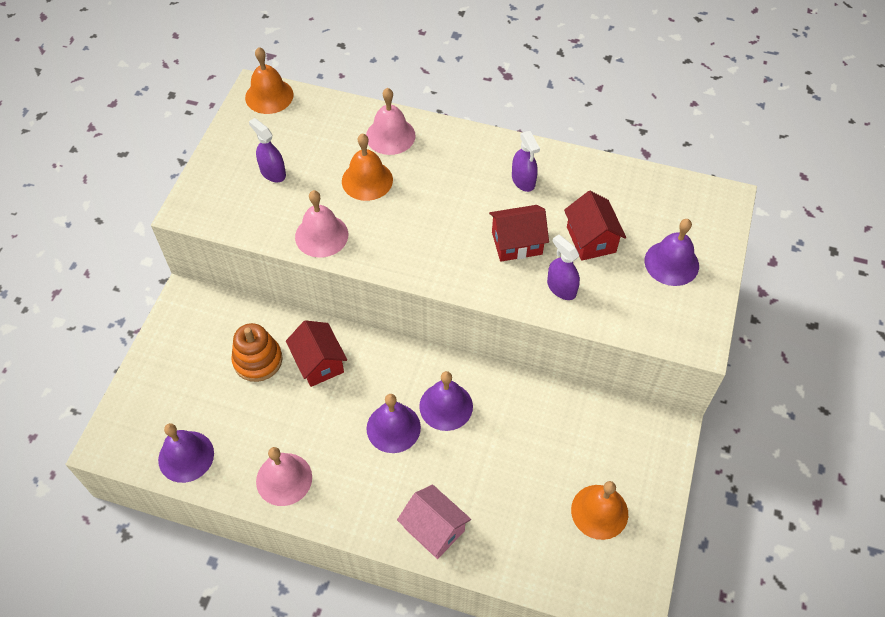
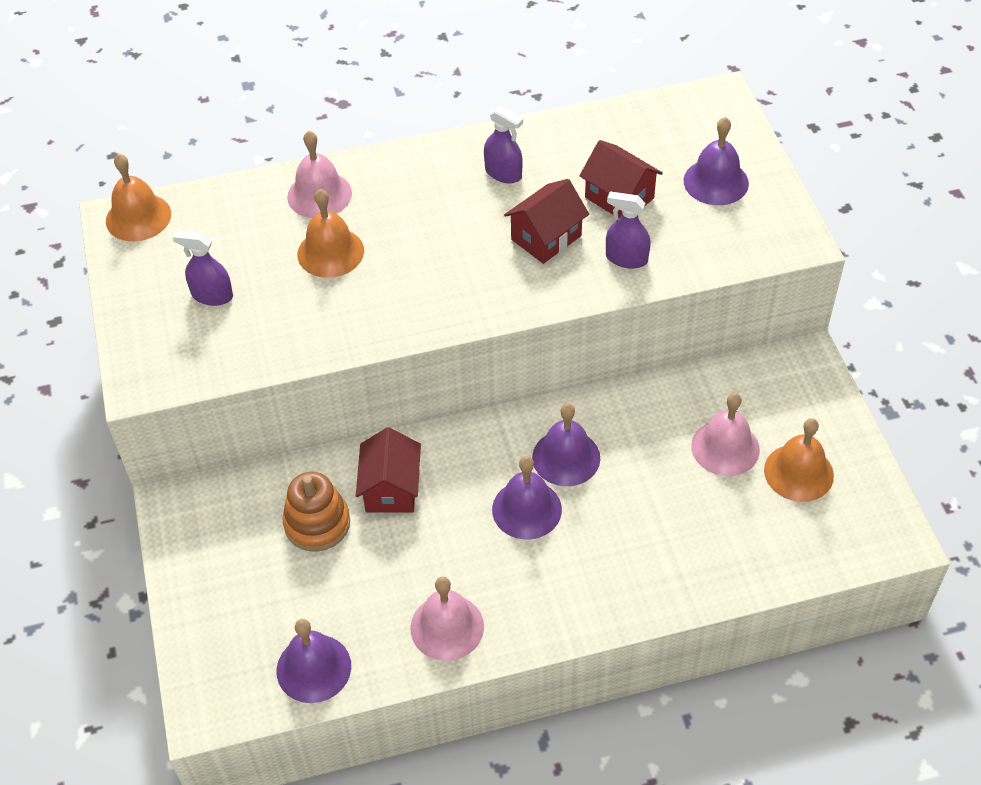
camera: 30 degrees left, 5 degrees down
red house [286,320,347,387] -> red house turned 60 degrees clockwise [356,427,421,513]
pink bell [295,190,348,258] -> pink bell moved to [691,393,760,476]
pink house [397,484,471,559] -> none

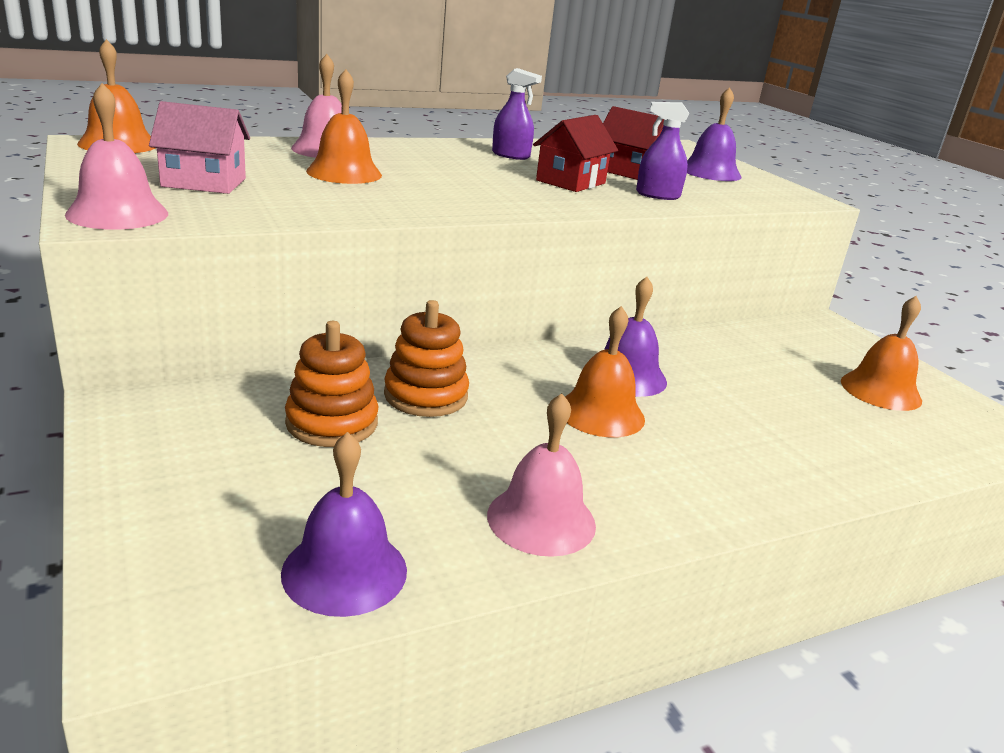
camera: 15 degrees left, 25 degrees down
purple spray bottle [173,230,233,306] -> pink house [149,101,250,194]
red house [356,427,421,513] -> orange stacking toy [384,300,469,417]
purple bell [492,456,562,539] -> orange bell [565,306,645,437]
pink bell [691,393,760,476] -> pink bell moved to [65,83,168,230]

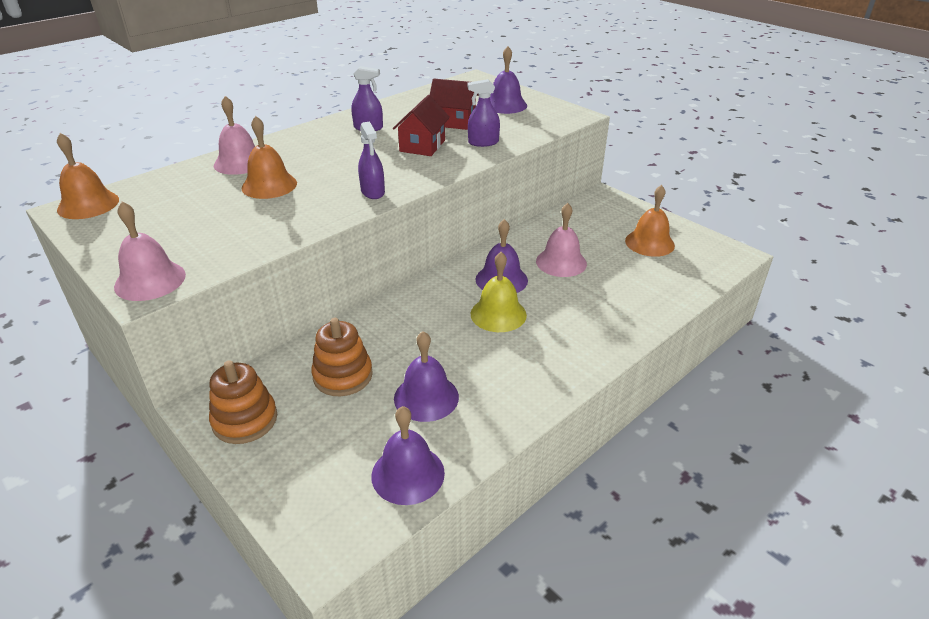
camera: 15 degrees left, 10 degrees up
pink house [149,101,250,194] -> none
orange stacking toy [384,300,469,417] -> orange stacking toy moved to [209,360,277,444]
pink bell [487,393,596,557] -> pink bell moved to [536,203,587,277]
orange bell [565,306,645,437] -> yellow bell [471,252,527,332]
none -> purple spray bottle [358,121,385,199]
none -> purple bell [394,331,459,422]

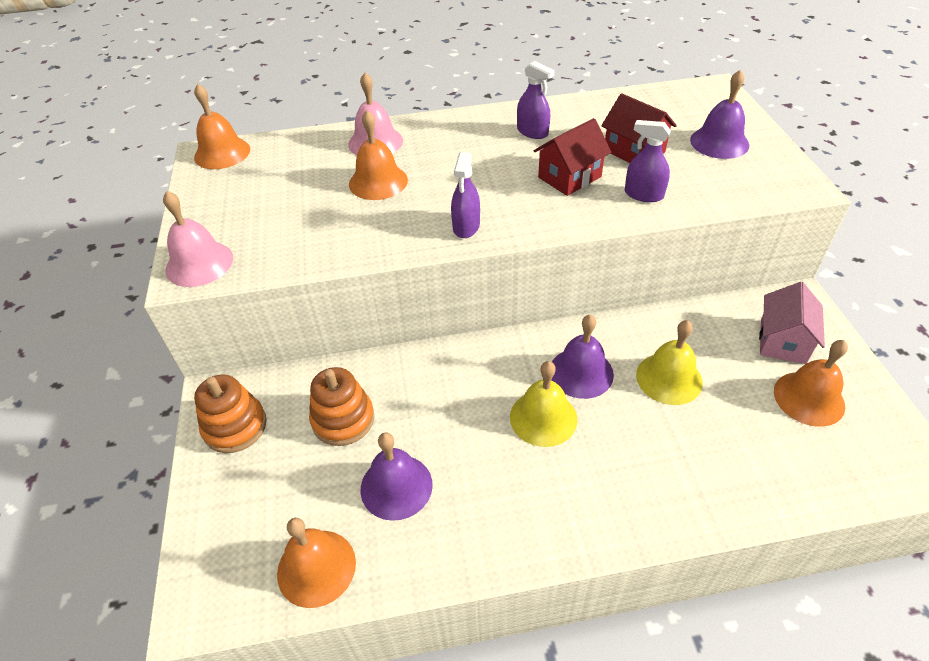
camera: 35 degrees right, 10 degrees up
purple bell [371,406,445,505] -> orange bell [277,518,356,608]
pink bell [536,203,587,277] -> yellow bell [636,320,703,405]
none -> pink house [759,282,825,364]

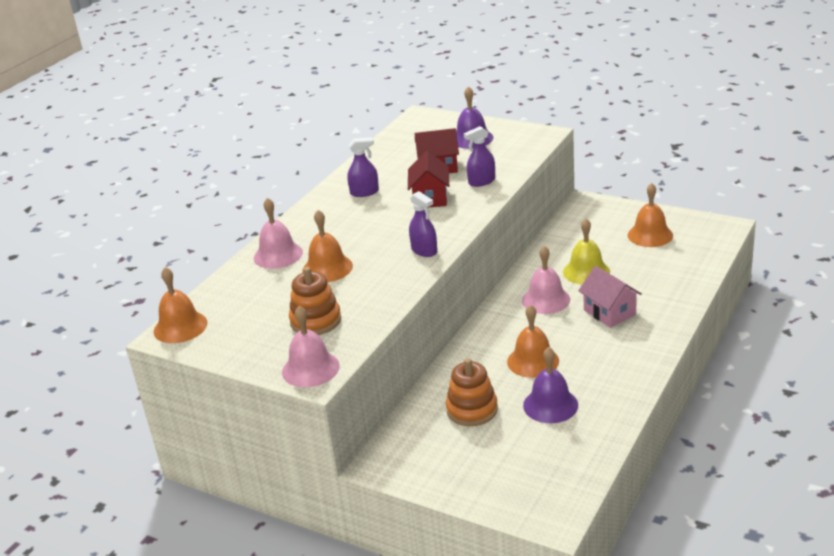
camera: 50 degrees left, 15 degrees down
orange stacking toy [194,375,267,453] -> orange stacking toy moved to [289,267,341,335]
orange bell [277,518,356,608] -> orange bell moved to [507,305,559,378]
yellow bell [510,361,577,447] -> none
purple bell [551,315,614,399] -> pink bell [522,246,570,314]
pink house [759,282,825,364] -> pink house moved to [578,266,642,328]

